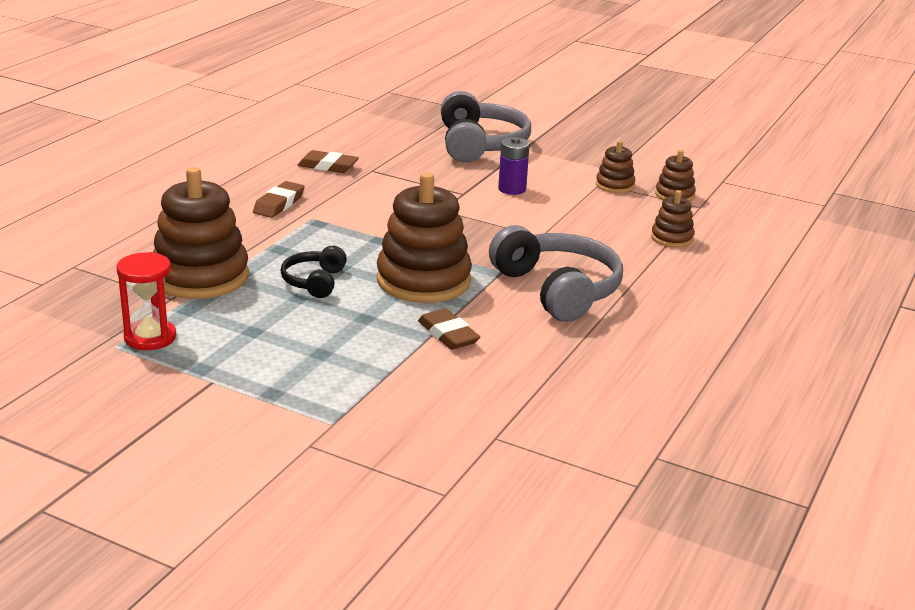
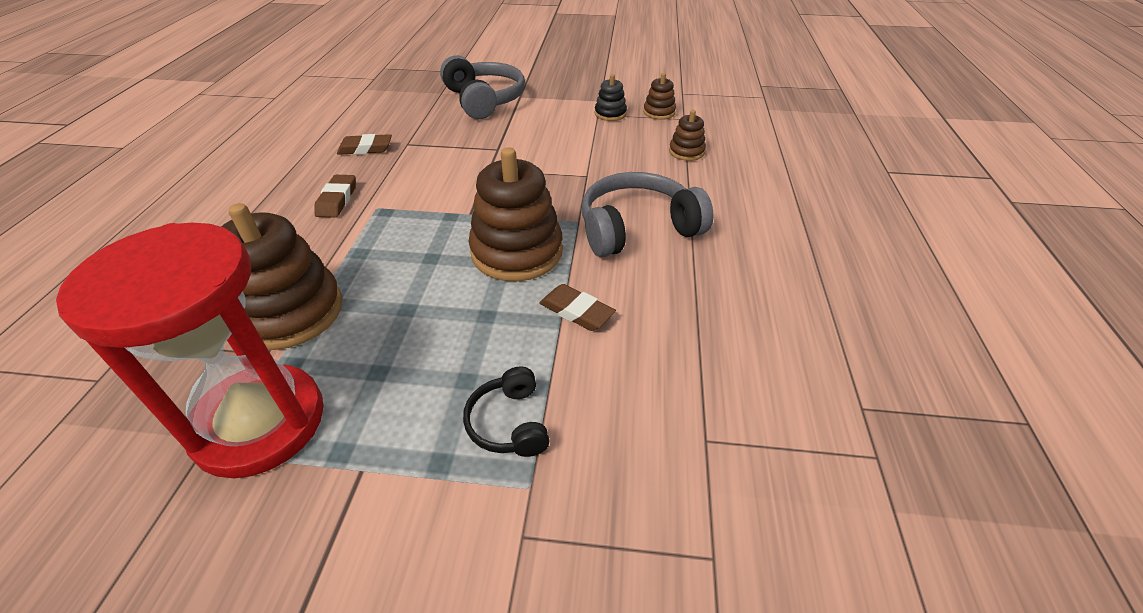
camera: 20 degrees left, 15 degrees up
red hourglass [116,252,176,350] -> red hourglass [56,223,324,478], size x2.04
black headphones [280,246,347,298] -> black headphones moved to [463,366,550,457]
grey headphones [489,225,623,322] -> grey headphones turned 60 degrees counterclockwise [582,172,713,257]
purple battery [498,137,530,195] -> none
brown stacking toy [596,140,635,193] -> black stacking toy [595,74,627,121]

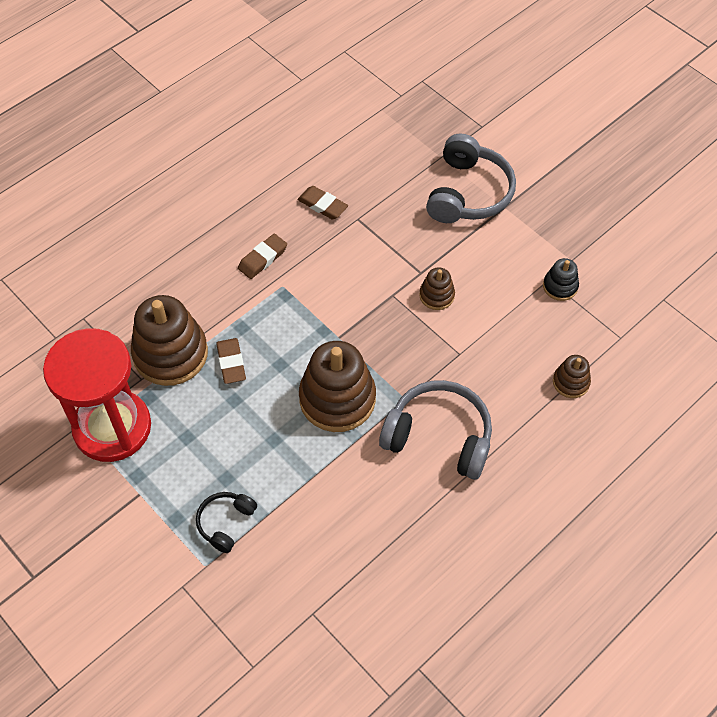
camera: 40 degrees right, 15 degrees up
brown eraser [539,284,616,331] -> brown eraser moved to [216,338,246,384]
brown stacking toy [643,73,676,120] -> brown stacking toy moved to [419,267,455,310]

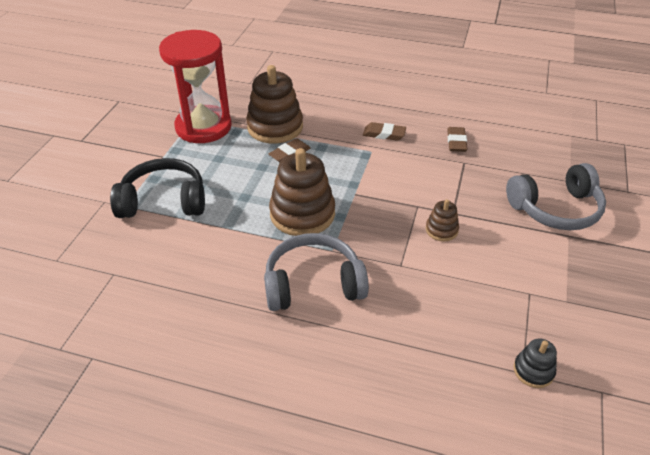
camera: 60 degrees right, 15 degrees down
black headphones [196,492,257,553] -> black headphones [110,158,205,218], size x1.88
grey headphones [379,380,492,480] -> grey headphones turned 90 degrees counterclockwise [264,233,369,311]
black stacking toy [543,258,579,301] -> black stacking toy moved to [514,338,557,388]
brown stacking toy [553,355,591,398] -> none

